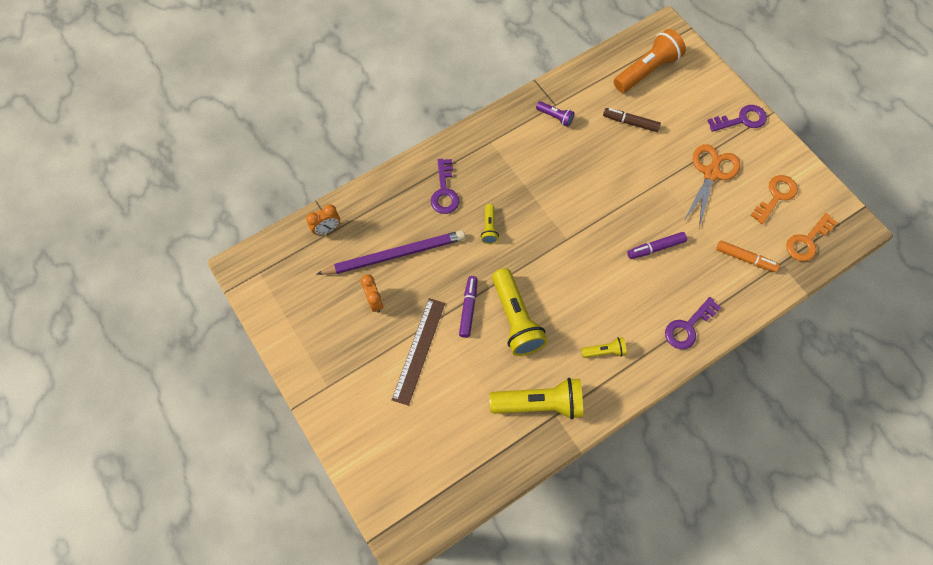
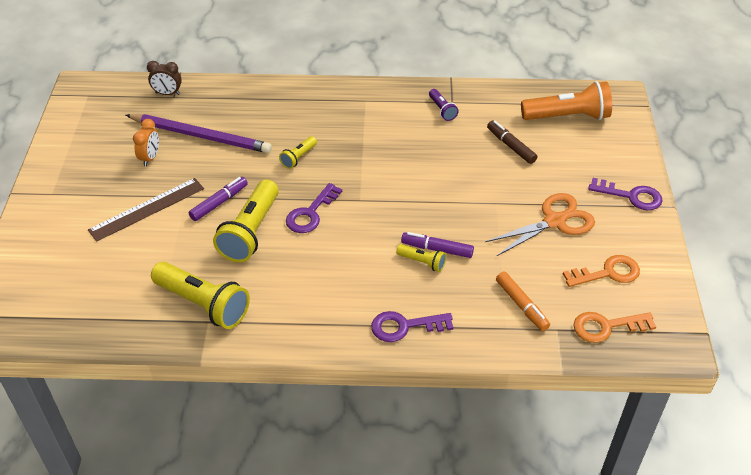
camera: 35 degrees right, 20 degrees down
orange clock [306,204,340,235] -> brown clock [147,61,182,95]
purple key [431,159,459,214] -> purple key moved to [286,183,342,233]
yellow flashlight [581,337,627,358] -> yellow flashlight moved to [396,244,446,272]

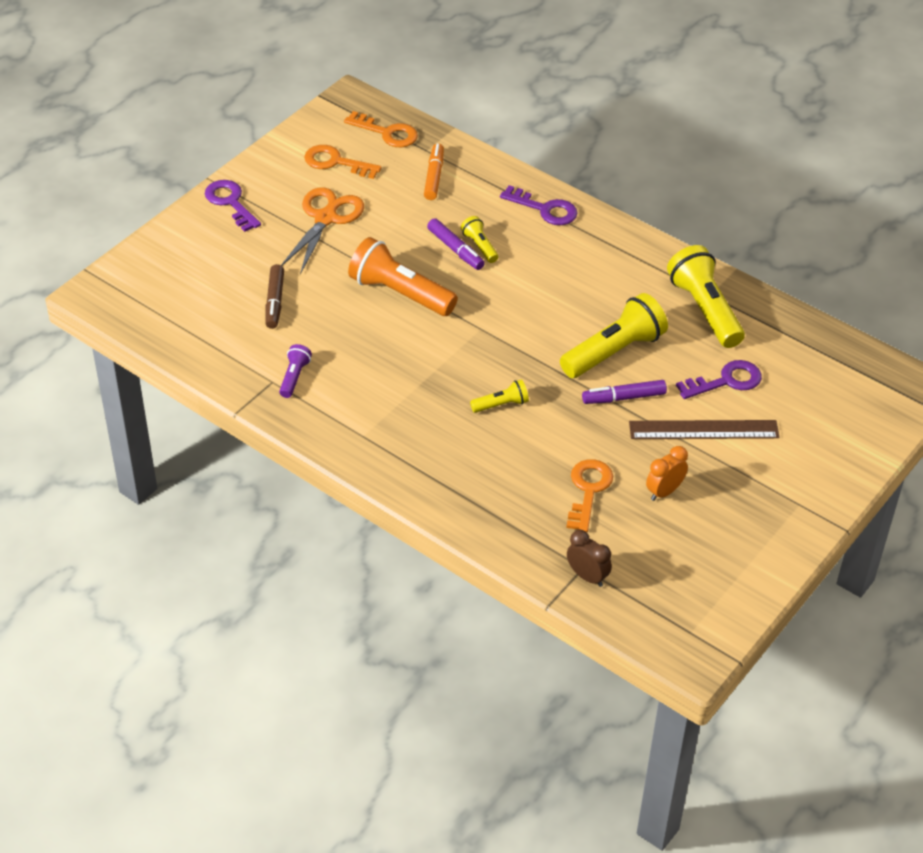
camera: 145 degrees left, 0 degrees up
purple pencil [126,114,272,153] -> orange key [566,459,613,532]
purple key [286,183,342,233] -> purple key moved to [676,360,762,399]
orange scissors [485,193,595,256] -> orange scissors turned 105 degrees clockwise [281,187,364,274]
orange flashlight [521,81,612,120] -> orange flashlight moved to [348,237,458,316]

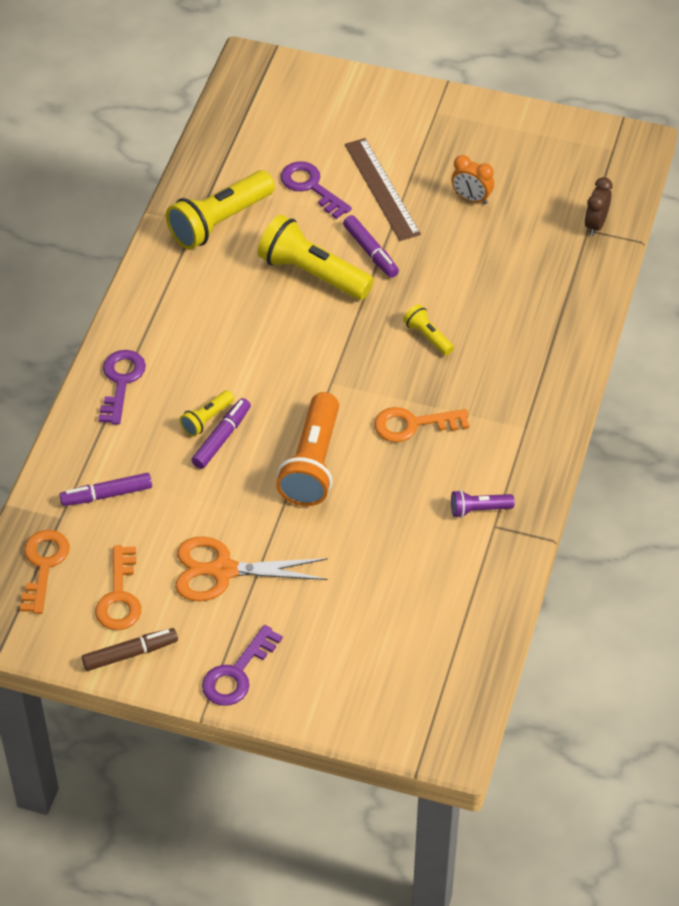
camera: 110 degrees left, 5 degrees up
brown marker [265,264,284,329] -> brown marker moved to [82,628,178,671]
orange marker [424,143,444,200] -> purple marker [60,473,152,506]
orange key [566,459,613,532] -> orange key moved to [374,407,469,442]

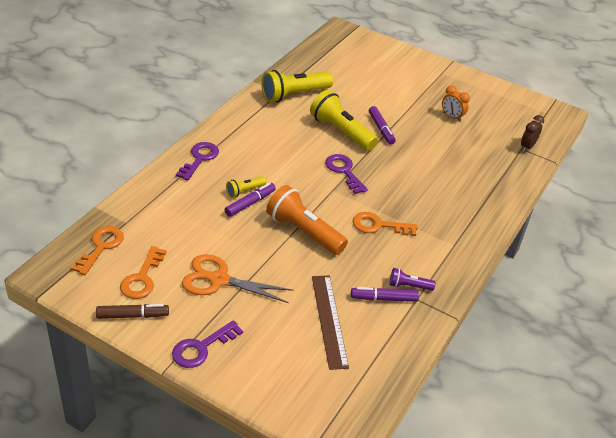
camera: 10 degrees right, 10 degrees down
purple marker [60,473,152,506] -> purple marker moved to [351,287,419,302]
orange flashlight [276,392,339,506] -> orange flashlight turned 105 degrees clockwise [266,185,348,255]
purple key [280,161,352,219] -> purple key moved to [325,154,368,194]
brown ruler [345,138,421,241] -> brown ruler moved to [312,275,349,370]
yellow flashlight [403,304,454,355] -> none

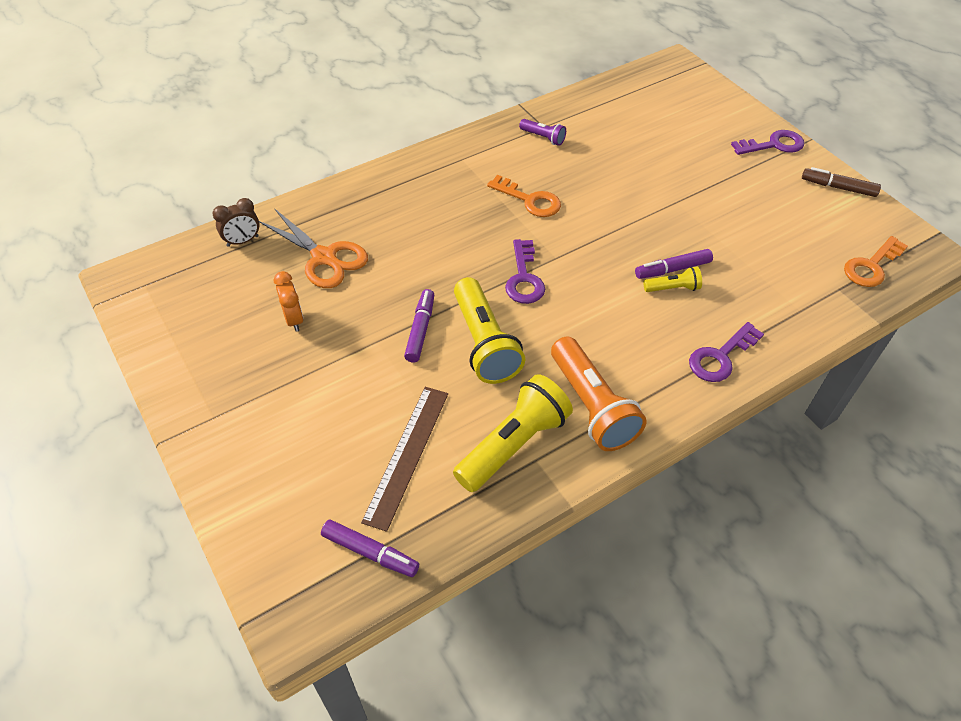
camera: 150 degrees left, 10 degrees up
orange key [120,246,166,299] -> none
orange scissors [182,254,294,303] -> orange scissors moved to [259,208,368,288]
yellow flashlight [261,70,333,102] -> yellow flashlight turned 45 degrees counterclockwise [453,374,573,492]
orange flashlight [266,185,348,255] -> orange flashlight moved to [551,337,647,451]
brown ruler [312,275,349,370] -> brown ruler moved to [361,387,448,532]
purple marker [351,287,419,302] -> purple marker moved to [321,520,419,577]

